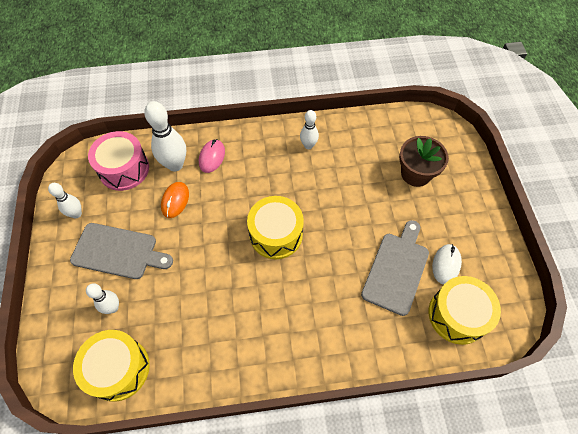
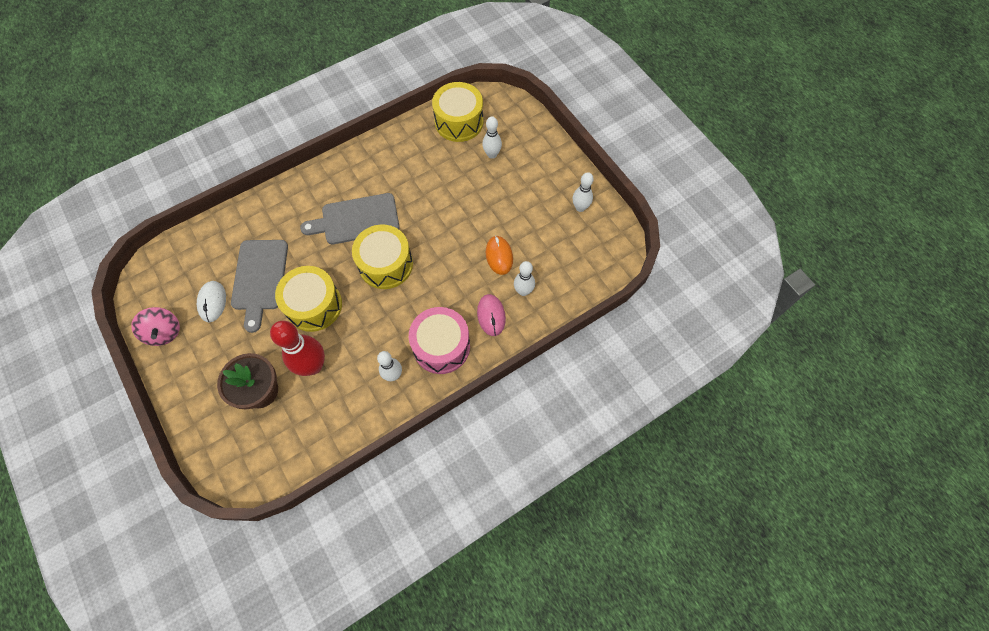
camera: 155 degrees right, 5 degrees up
grey cutting board [70,223,173,279] -> grey cutting board moved to [300,193,400,244]
pink drum [88,131,149,191] -> pink drum moved to [409,307,470,374]
white bowling pin [144,101,186,172] -> white bowling pin [514,261,535,296], size x0.59
yellow drum [429,276,501,345] -> yellow drum moved to [275,266,342,332]
none -> pink spinning top [131,307,180,346]
none -> red bowling pin [270,320,325,376]

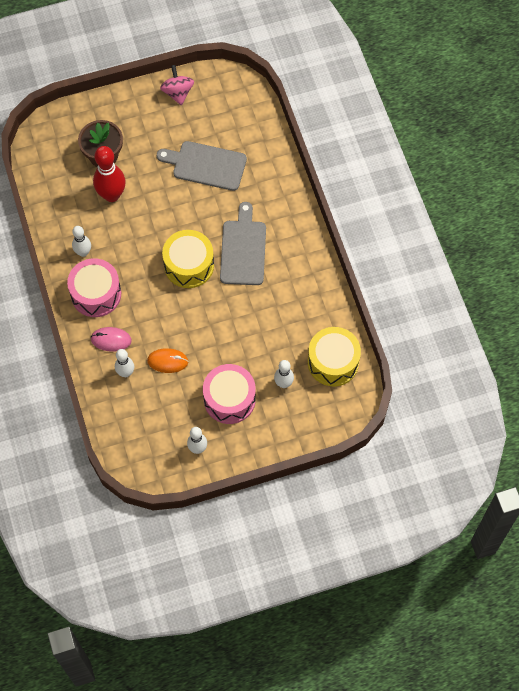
camera: 105 degrees right, 0 degrees up
pink spinning top [131,307,180,346] -> pink spinning top turned 90 degrees clockwise [160,65,194,106]
white mouse [197,281,226,322] -> none
yellow drum [275,266,342,332] -> none
none -> pink drum [203,364,256,424]

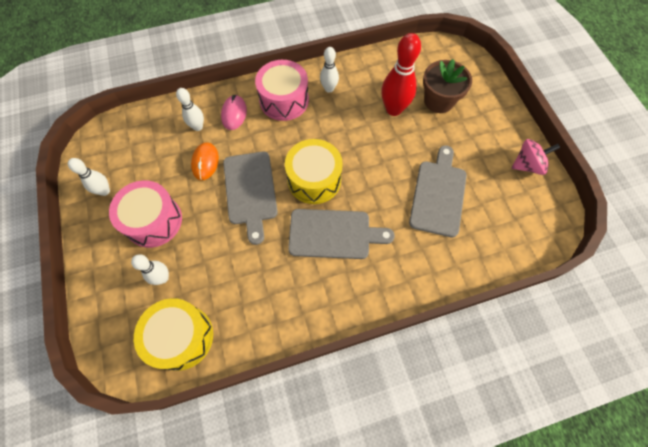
camera: 90 degrees right, 0 degrees up
none -> grey cutting board [223,151,278,245]

